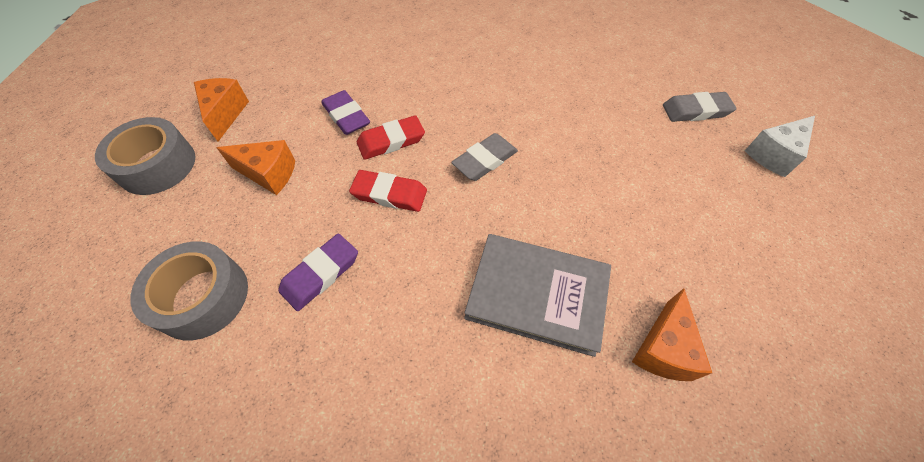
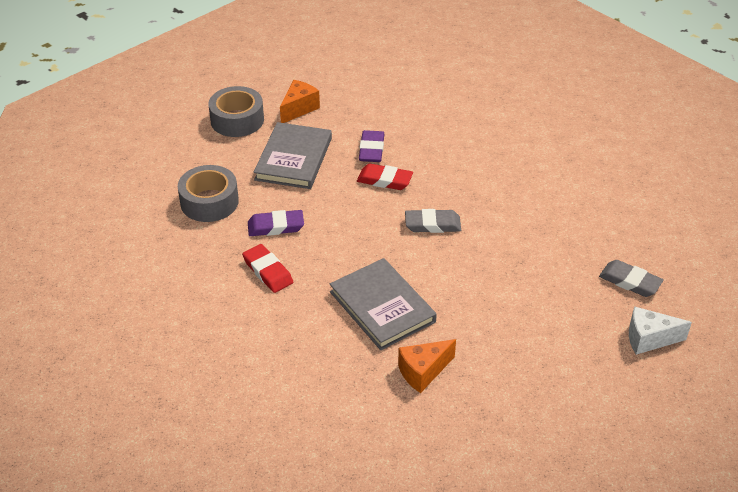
camera: 40 degrees right, 15 degrees down
orange cheese [216,140,295,195] -> grey book [254,122,332,189]
red eraser [349,170,427,212] -> red eraser moved to [242,244,293,293]

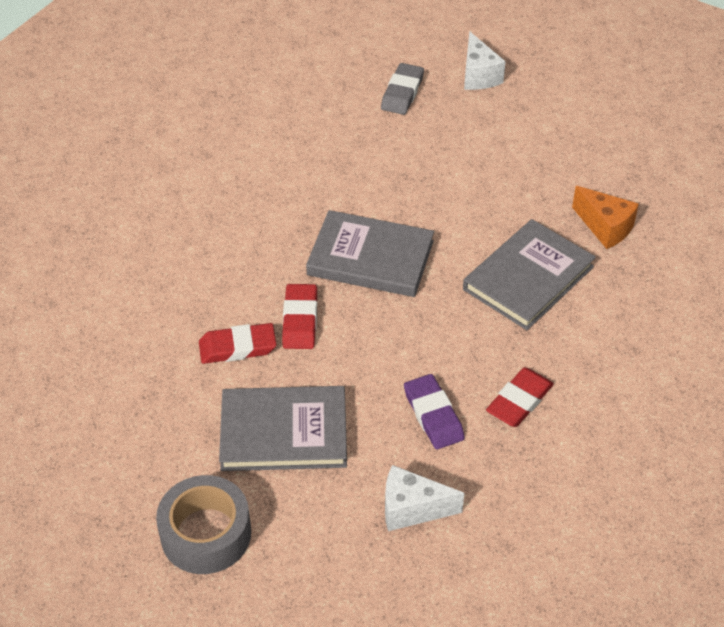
camera: 105 degrees left, 5 degrees up
grey tape [178,165,239,222] -> white cheese [385,465,464,531]
orange cheese [280,80,320,123] -> none
purple eraser [359,130,384,162] -> red eraser [199,323,277,364]
grey eraser [405,209,461,233] -> grey book [306,210,434,297]

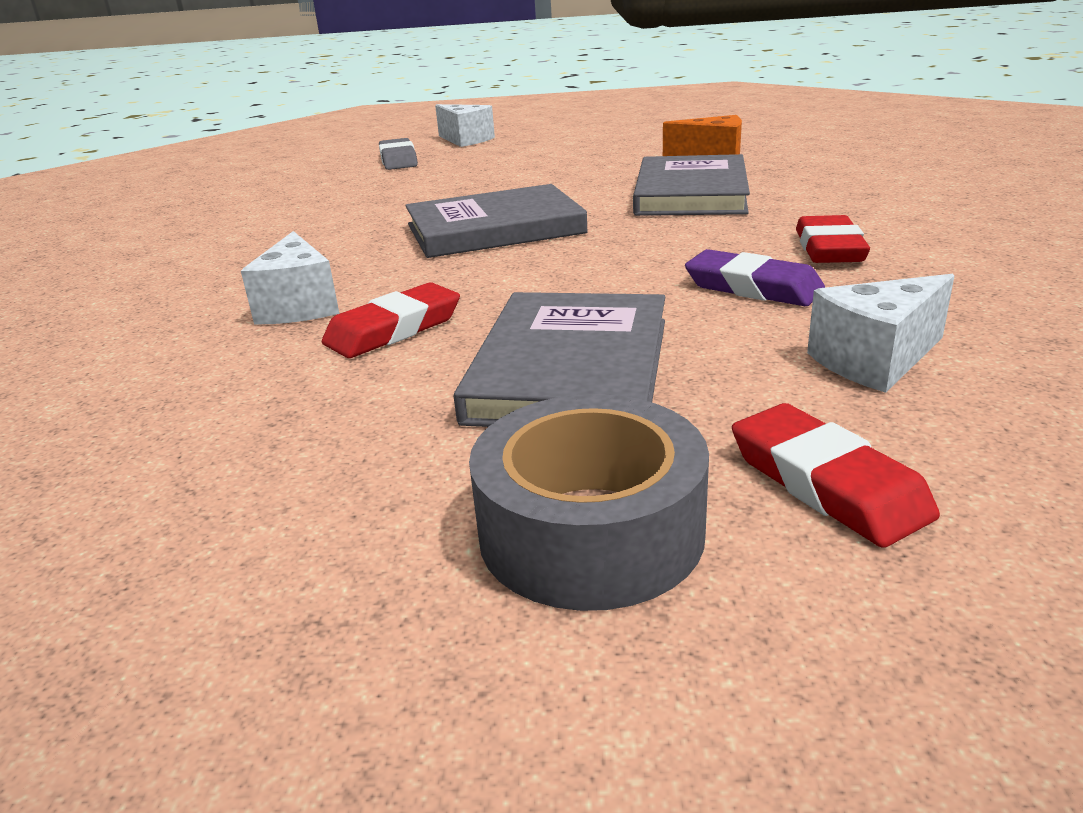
camera: 30 degrees left, 20 degrees down
grey book [219,386,347,471] -> grey book turned 45 degrees counterclockwise [454,292,665,427]
red eraser [282,284,317,349] -> red eraser moved to [732,403,940,548]
none -> white cheese [241,231,339,324]

